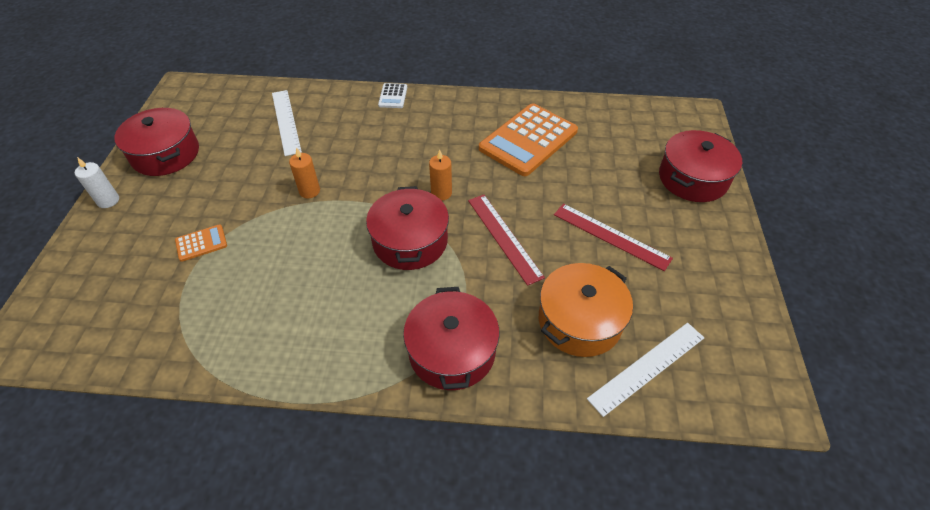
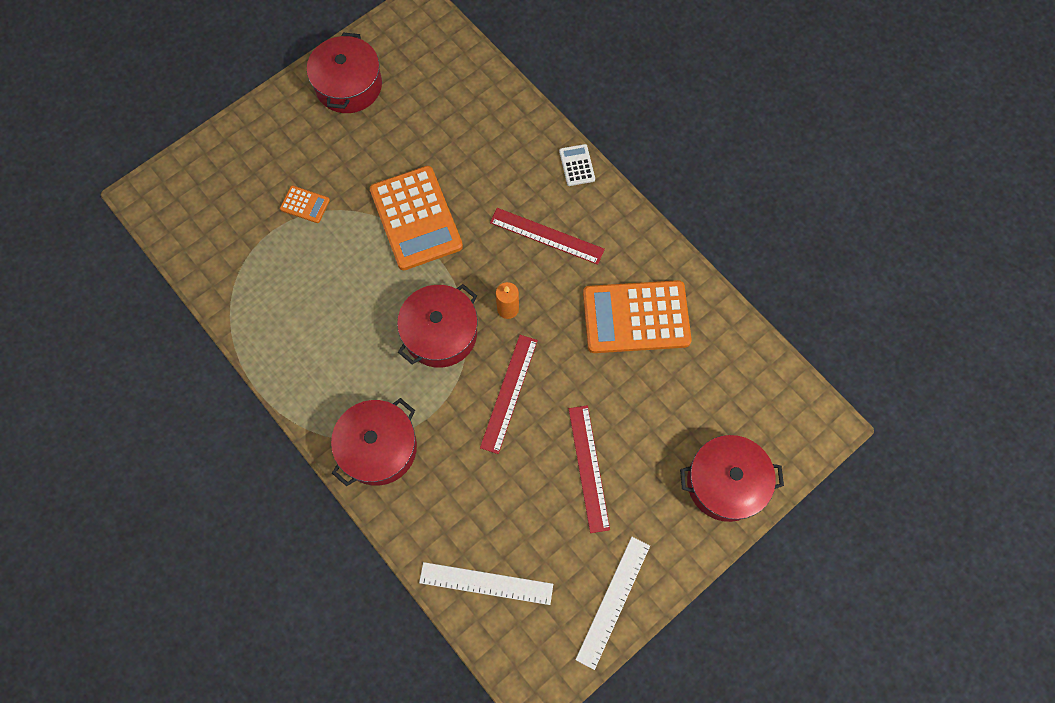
camera: 45 degrees right, 20 degrees up
white candle [75,157,119,208] -> none
white ruler [272,90,302,156] -> white ruler moved to [575,537,650,670]
orange candle [289,147,320,198] -> orange calculator [370,166,463,270]
white calculator [378,83,407,108] -> white calculator turned 120 degrees clockwise [559,144,595,186]
orange pot [539,263,633,357] -> none
none -> red ruler [490,208,605,265]

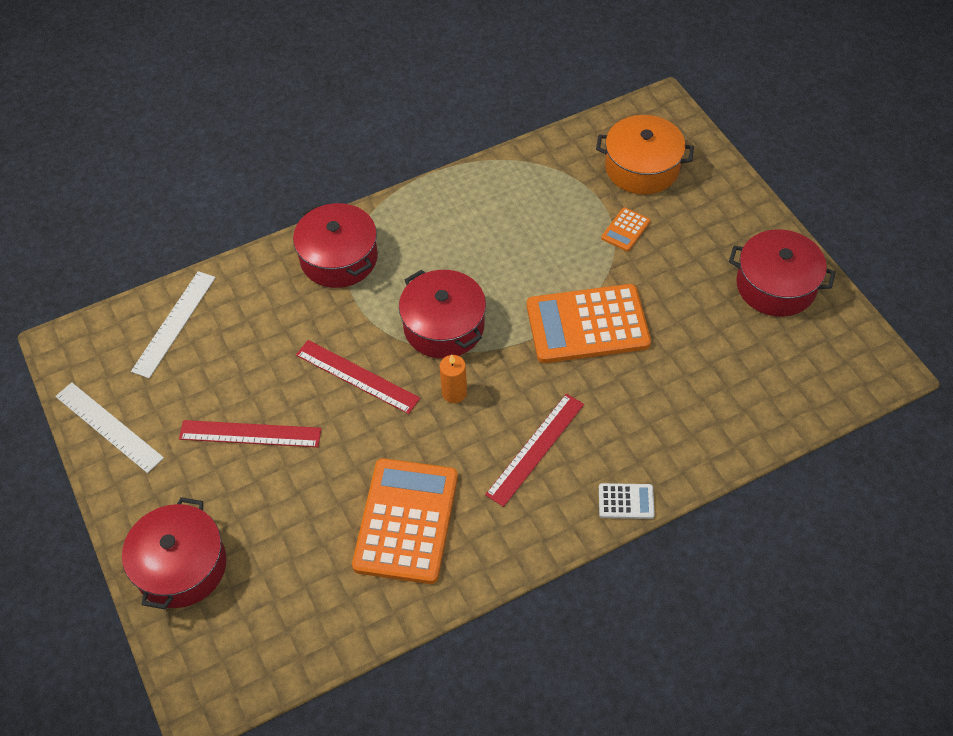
camera: 105 degrees right, 15 degrees down
none -> orange pot [596,115,694,195]

